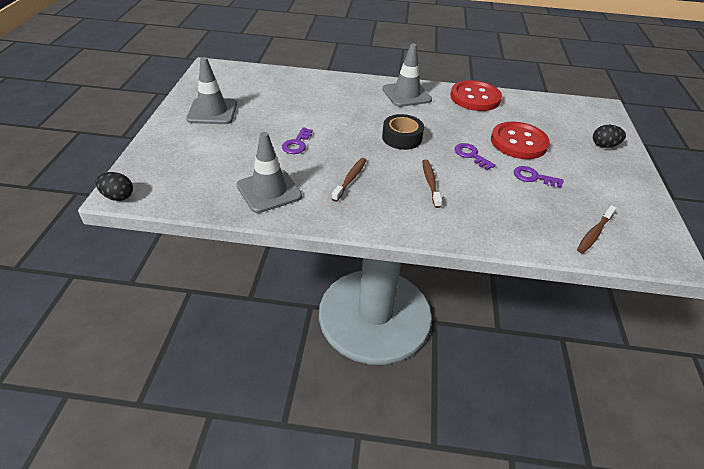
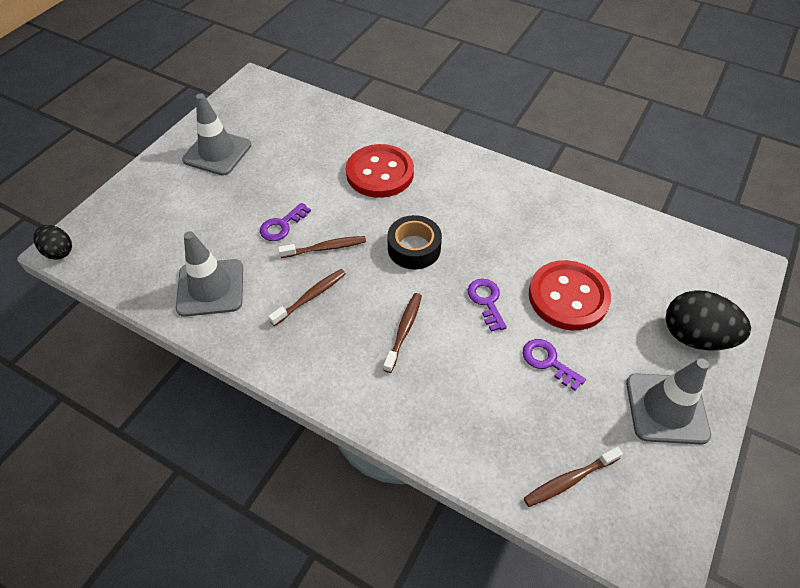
camera: 25 degrees right, 10 degrees up
grey traffic cone [382,43,432,107] -> grey traffic cone moved to [626,358,711,444]
red button [450,80,502,111] -> red button moved to [346,144,414,198]
black egg [593,125,626,148] -> black egg [666,290,751,351], size x1.68
none -> brown toothbrush [278,236,366,258]

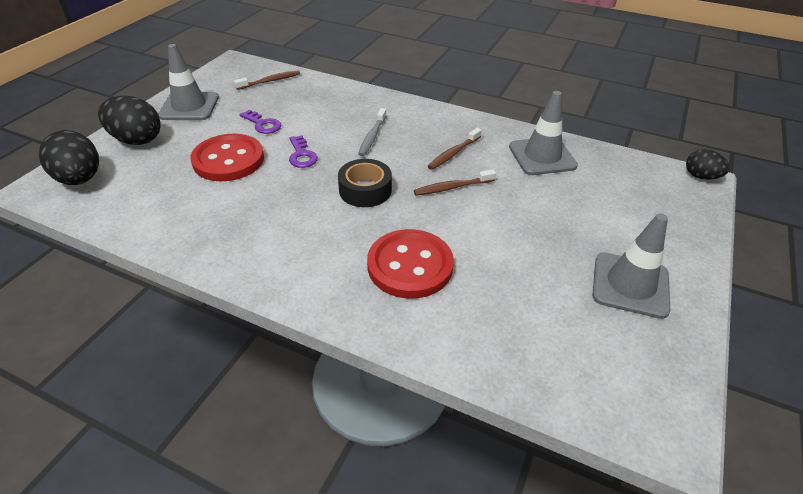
camera: 175 degrees right, 10 degrees down
purple key [260,203,311,241] -> none
brown toothbrush [383,293,422,373] -> grey toothbrush [358,108,387,156]
none -> black egg [39,130,99,185]

